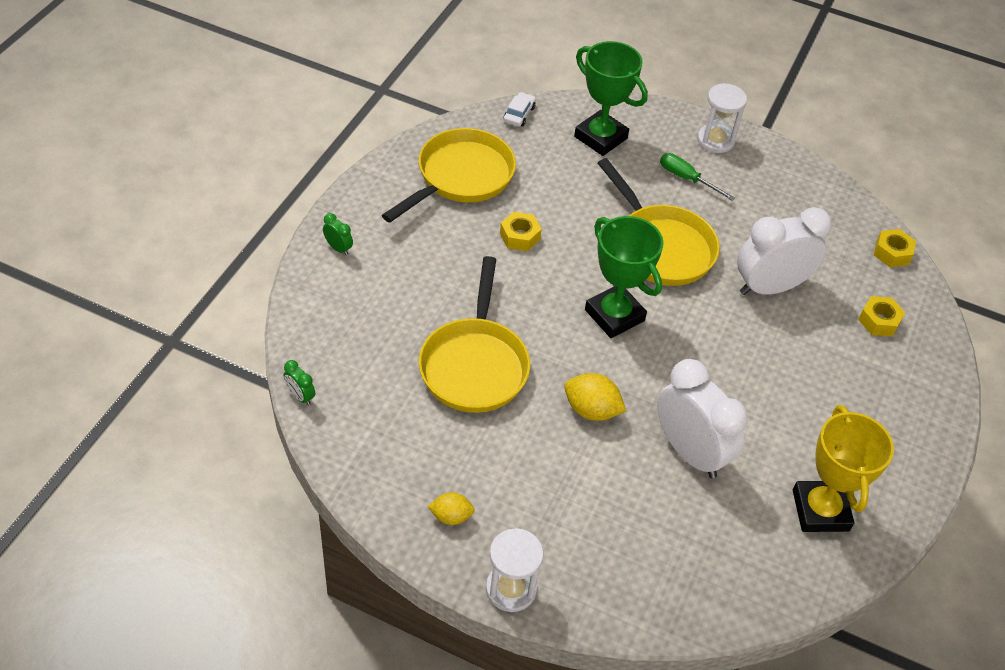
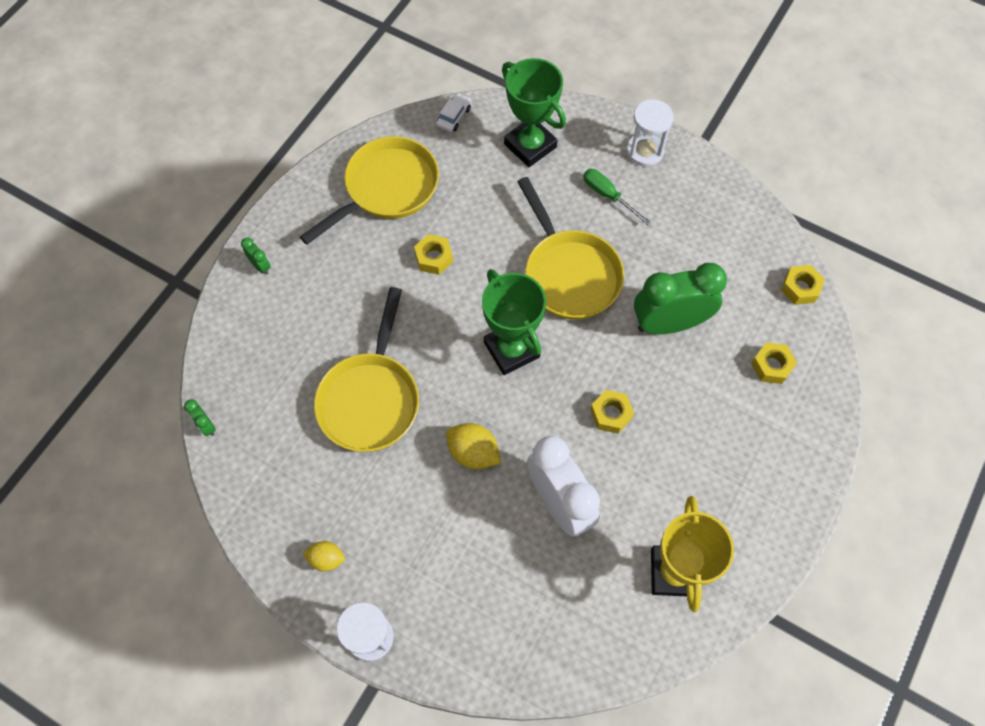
camera: 10 degrees right, 15 degrees up
white clock [737,207,832,295] -> green clock [634,263,727,334]
none -> yellow nut [590,390,634,434]

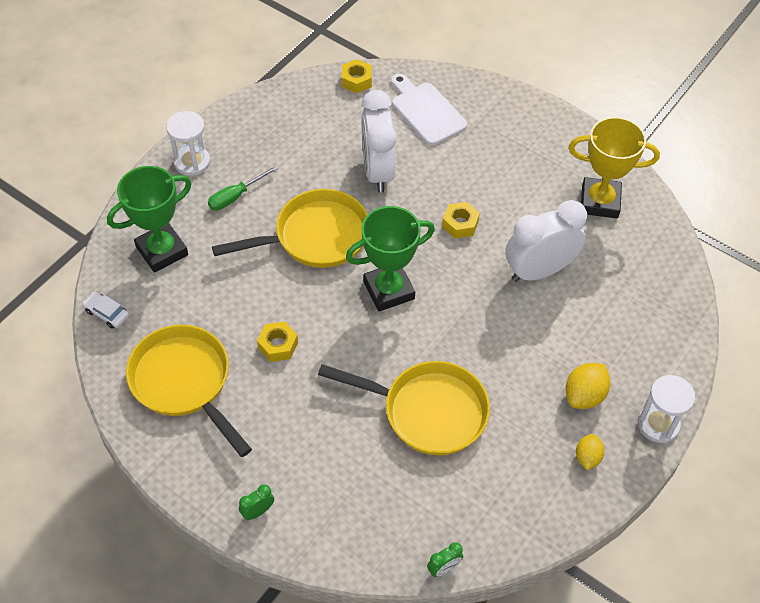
camera: 85 degrees left, 10 degrees down
yellow lemon [446,423,501,469] -> yellow lemon moved to [565,363,611,409]
green clock [634,263,727,334] -> white clock [361,90,397,193]
yellow nut [751,342,797,384] -> white cutting board [391,74,468,146]

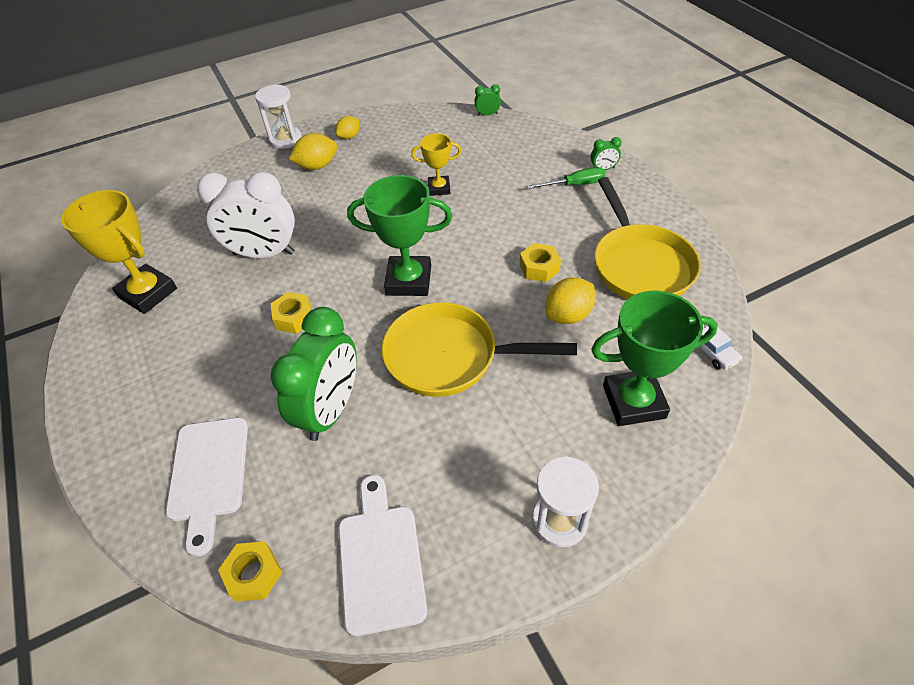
camera: 150 degrees left, 5 degrees down
green screwdriver [208,165,278,211] -> green screwdriver moved to [527,167,605,189]
yellow pan [318,361,490,455] -> yellow trophy [411,133,461,196]
white clock [361,90,397,193] -> green clock [270,307,357,441]
none -> white cutting board [338,475,427,636]
none -> yellow lemon [545,277,595,324]

